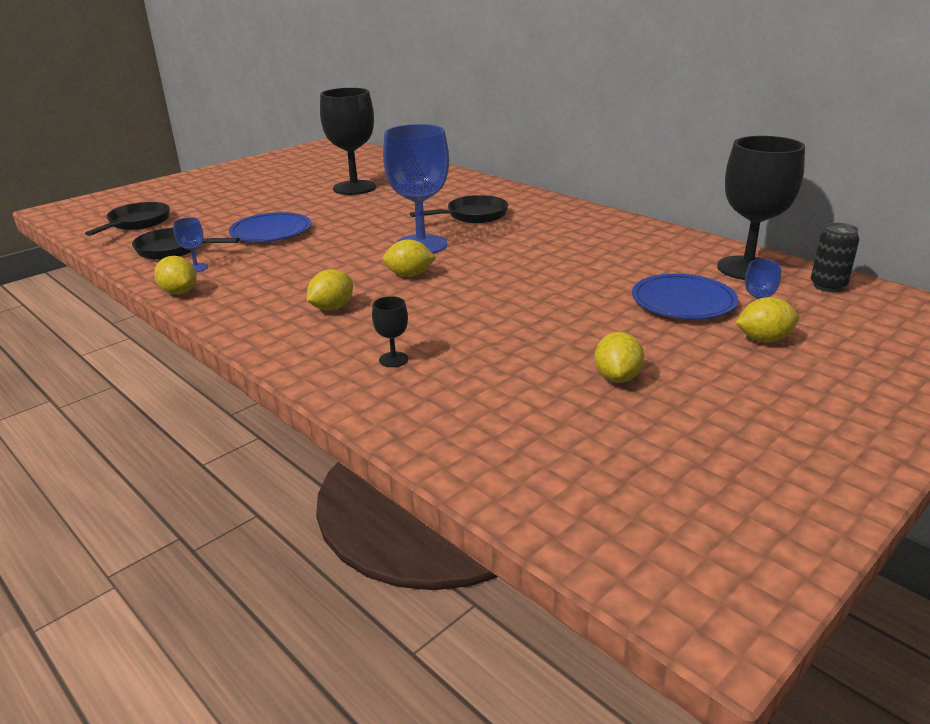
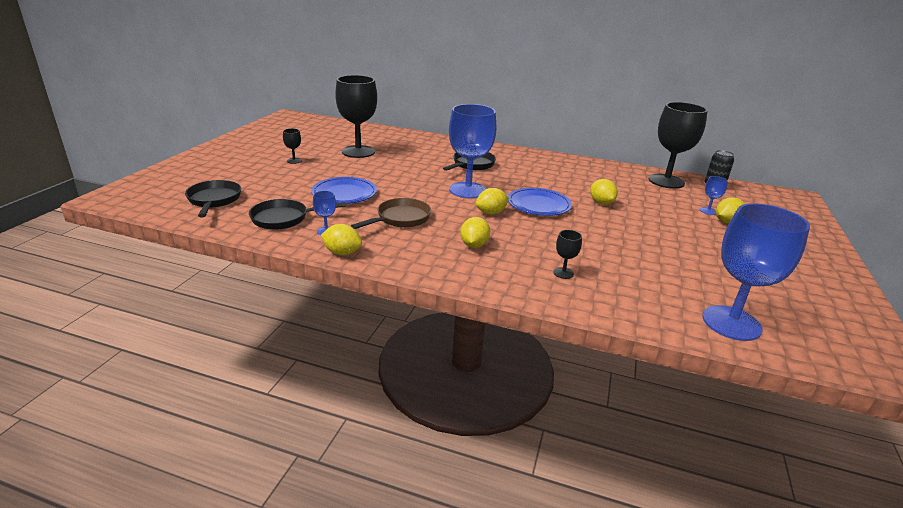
camera: 30 degrees left, 0 degrees up
yellow lemon [594,332,644,383] -> yellow lemon moved to [590,179,618,205]
blue plate [632,274,738,319] -> blue plate moved to [508,188,572,216]
none -> black goblet [283,128,302,164]
none -> brown pan [351,198,431,229]
none -> blue goblet [702,203,810,341]

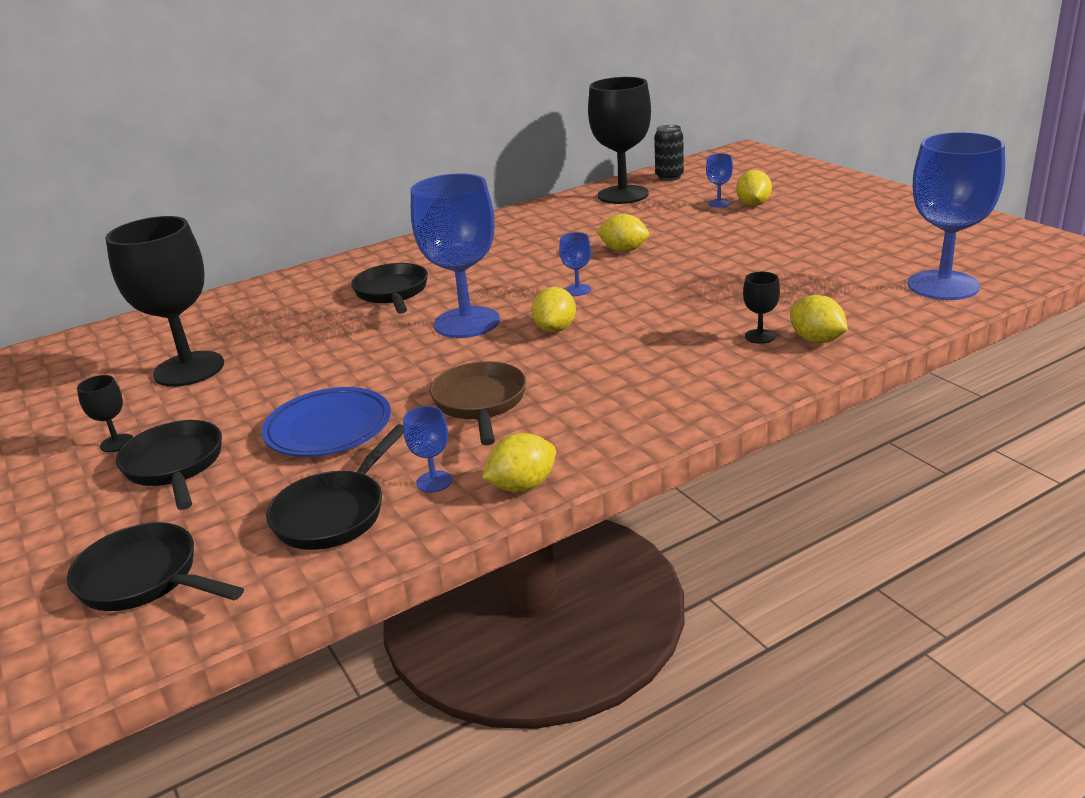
camera: 45 degrees left, 0 degrees up
yellow lemon [460,217,490,248] -> yellow lemon moved to [790,295,848,343]
blue plate [508,188,572,216] -> blue goblet [559,232,591,296]
none -> black pan [116,420,222,510]

